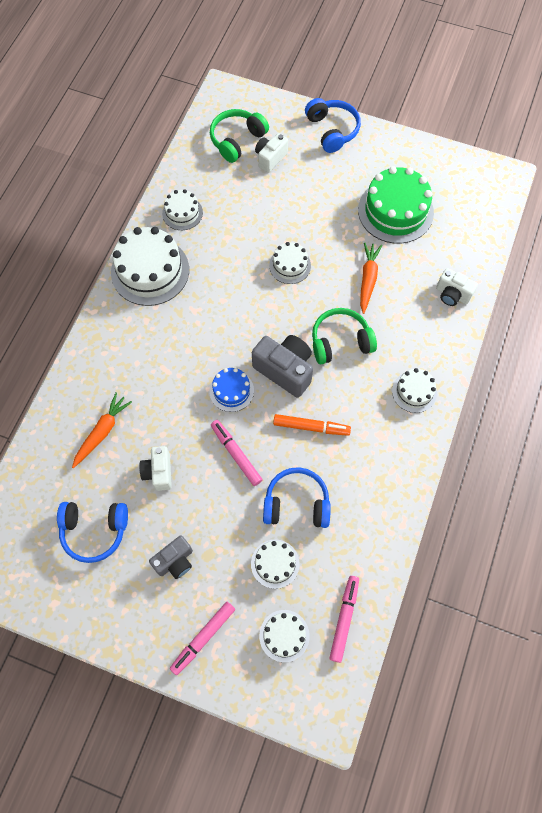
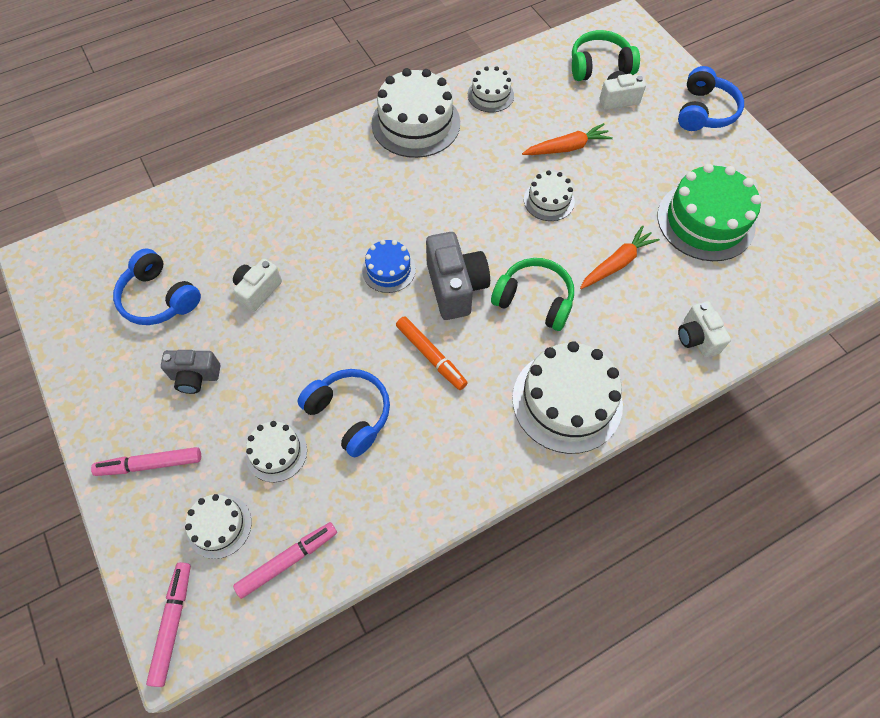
camera: 40 degrees right, 5 degrees down
orange carrot [72,392,132,468] -> orange carrot moved to [522,123,613,155]
pink marker [211,420,263,486] -> pink marker moved to [146,562,191,687]
white cake [392,368,437,413] -> white cake [512,341,623,454], size x1.86

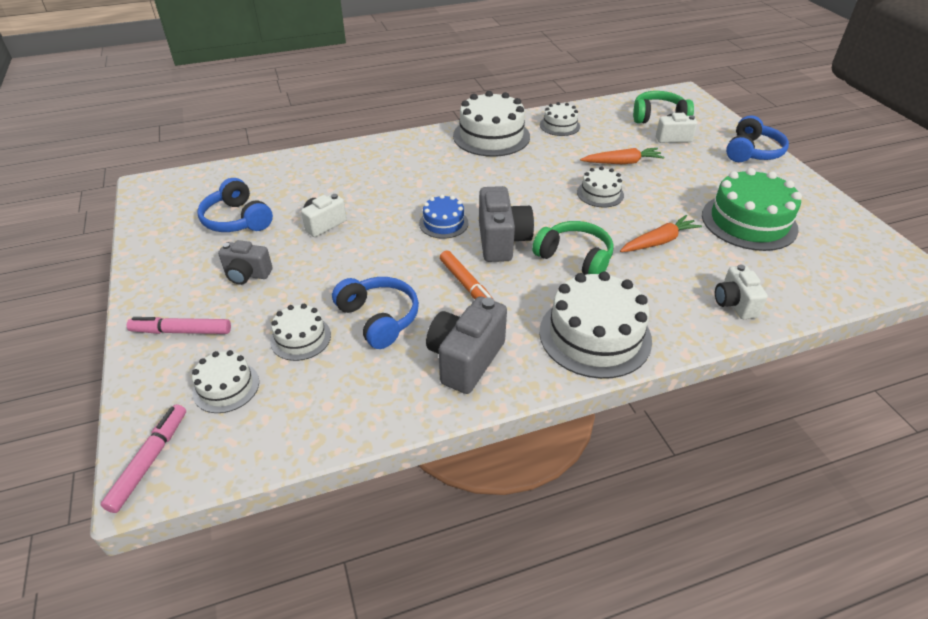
camera: 10 degrees right, 20 degrees down
pink marker [233,522,337,599] -> none
none -> grey camera [426,296,507,394]

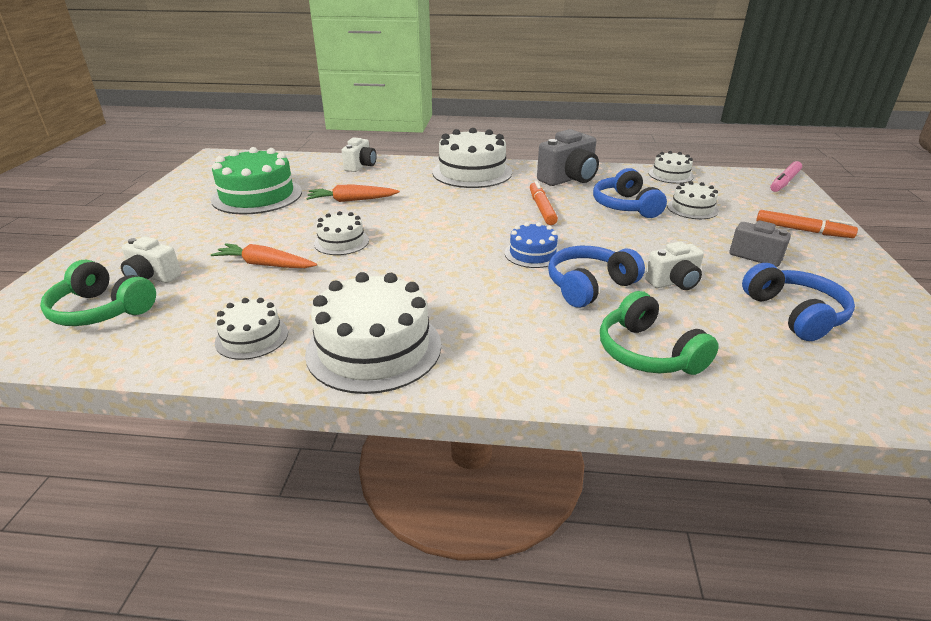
camera: 155 degrees left, 10 degrees down
pink marker [127,317,231,334] -> orange marker [756,210,858,238]
white cake [192,350,259,413] -> white cake moved to [649,151,694,183]
grey camera [479,186,534,262] -> none
green headphones [532,221,614,275] -> green headphones moved to [600,291,719,375]
blue headphones [726,115,789,162] -> blue headphones moved to [548,246,645,308]

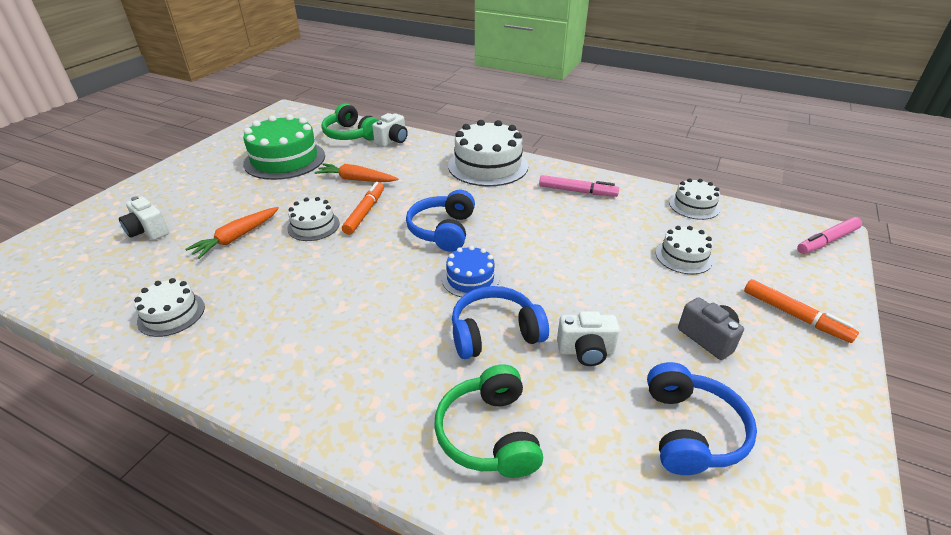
camera: 20 degrees right, 5 degrees up
green headphones [40,260,156,326] -> green headphones moved to [321,103,379,140]
orange carrot [211,243,317,268] -> orange carrot turned 90 degrees counterclockwise [185,207,279,259]
white cake [305,272,441,394] -> none
orange marker [530,181,558,225] -> orange marker moved to [342,182,384,235]
grey camera [537,129,599,186] -> pink marker [539,175,619,197]
blue headphones [593,168,667,218] -> blue headphones moved to [406,190,475,252]

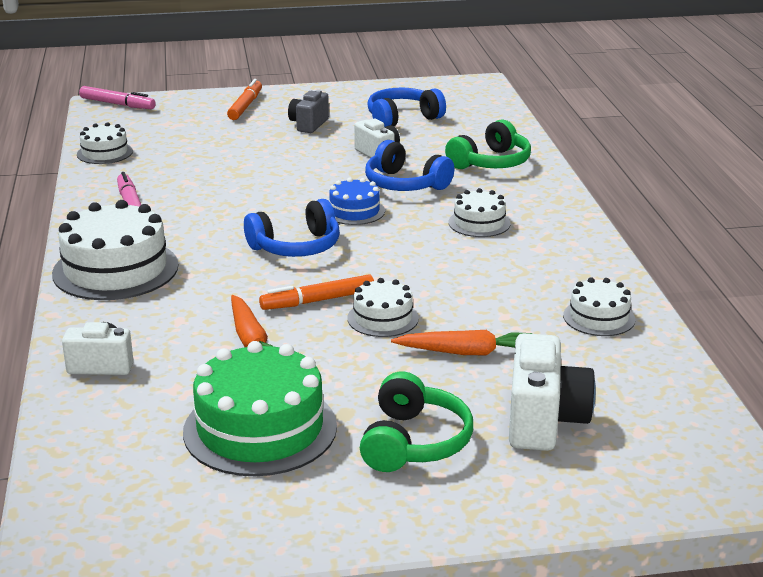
camera: 125 degrees left, 10 degrees down
white camera [119,196,169,240] -> white camera [509,333,596,451], size x1.60
green headphones [321,103,379,140] -> green headphones moved to [360,372,473,472]
white cake [656,226,713,274] -> white cake moved to [448,188,511,237]

